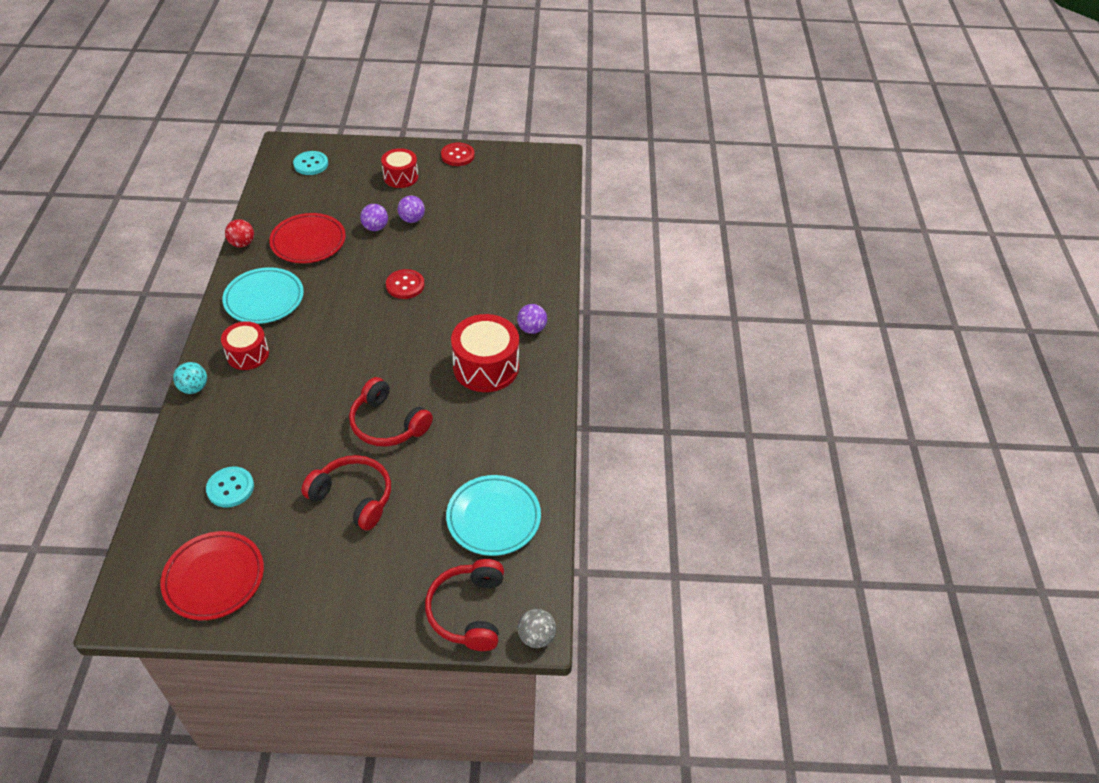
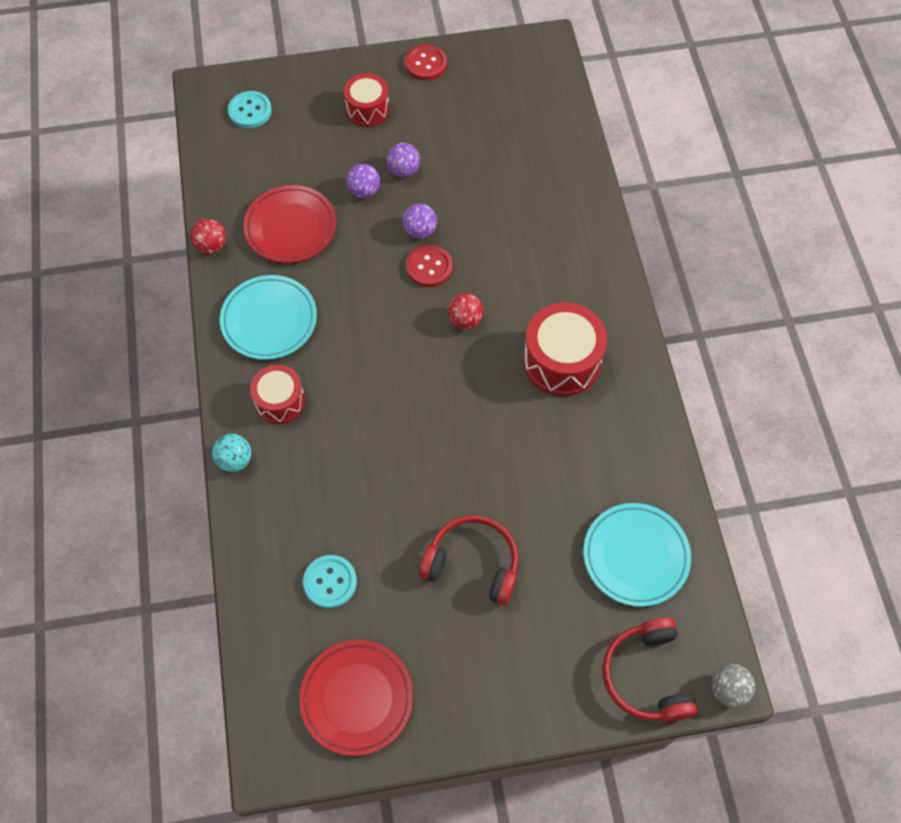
camera: 10 degrees left, 15 degrees up
red headphones [349,377,433,447] -> none
purple ball [517,304,547,334] -> purple ball moved to [402,204,437,239]
none -> red ball [447,293,483,329]

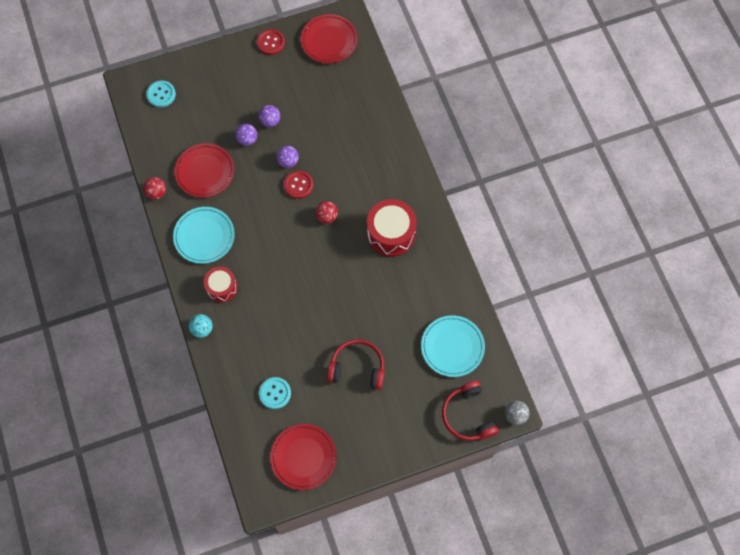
camera: 10 degrees left, 5 degrees up
red drum [344,73,390,127] -> none
none -> red plate [301,14,358,63]

